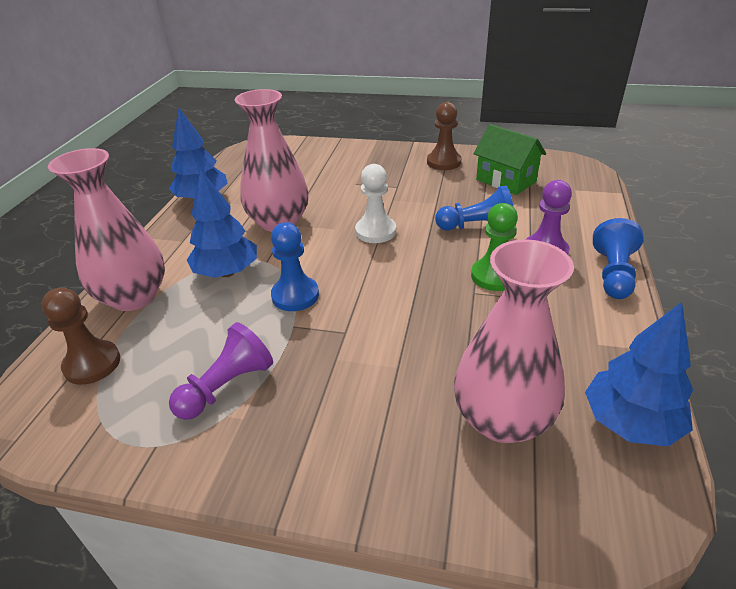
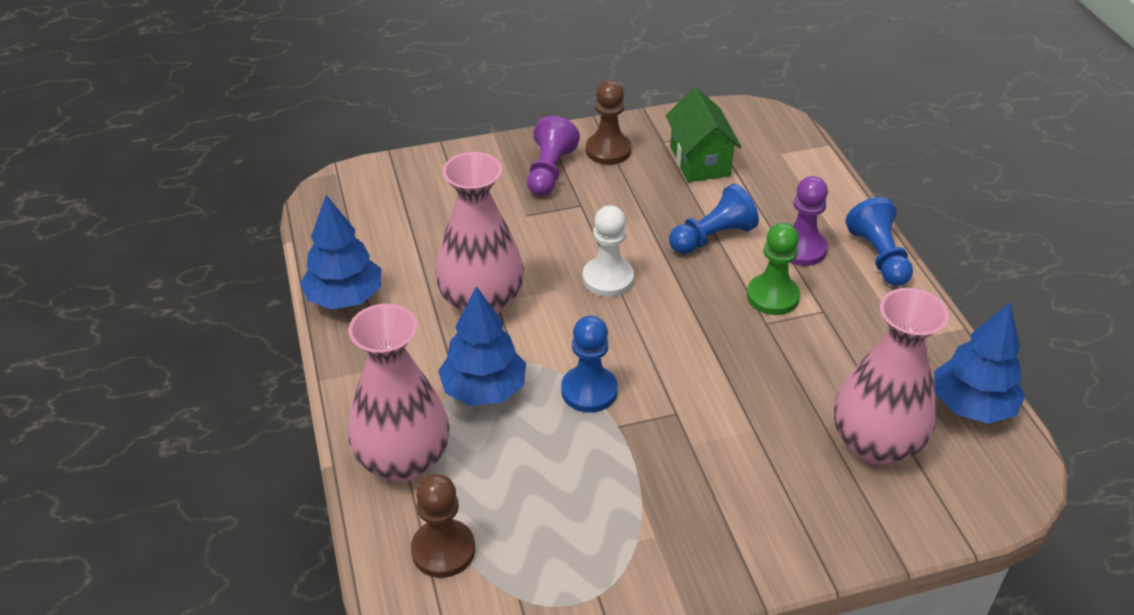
camera: 30 degrees left, 5 degrees up
purple pawn [169,322,273,420] -> purple pawn moved to [527,116,580,196]
green house [473,124,546,195] -> green house turned 60 degrees clockwise [666,88,742,182]

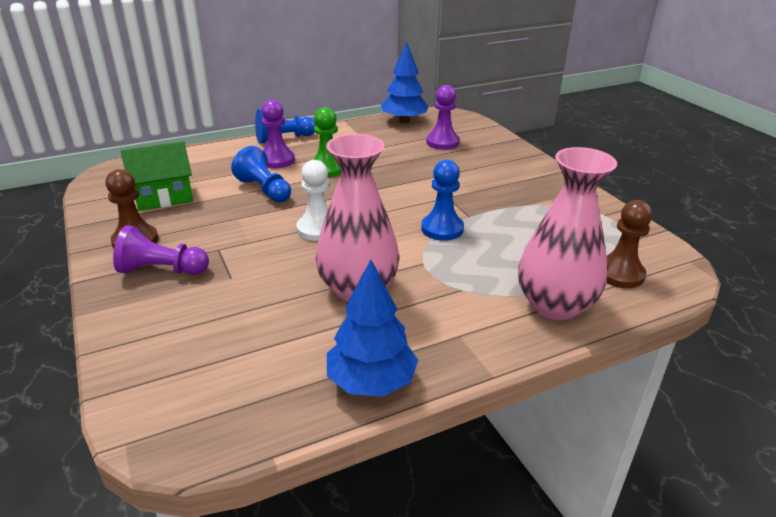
camera: 100 degrees left, 10 degrees down
blue tree [438,286,526,406] -> none
pink vase [834,288,949,465] -> purple pawn [426,85,460,150]

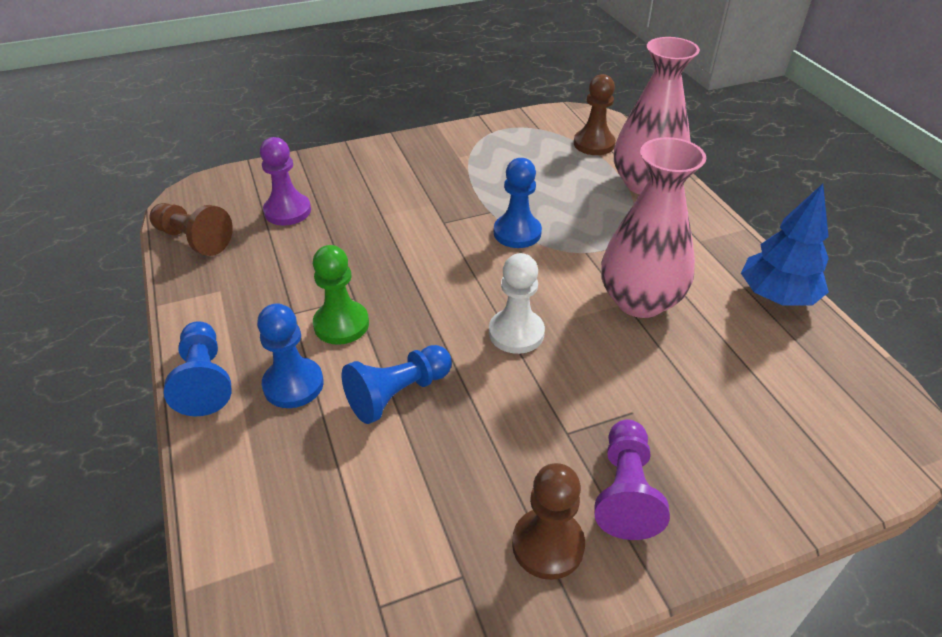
camera: 85 degrees left, 10 degrees up
green house [121,141,193,211] -> none
purple pawn [261,100,295,168] -> blue pawn [257,303,324,408]
blue tree [381,42,429,123] -> brown pawn [150,203,233,256]

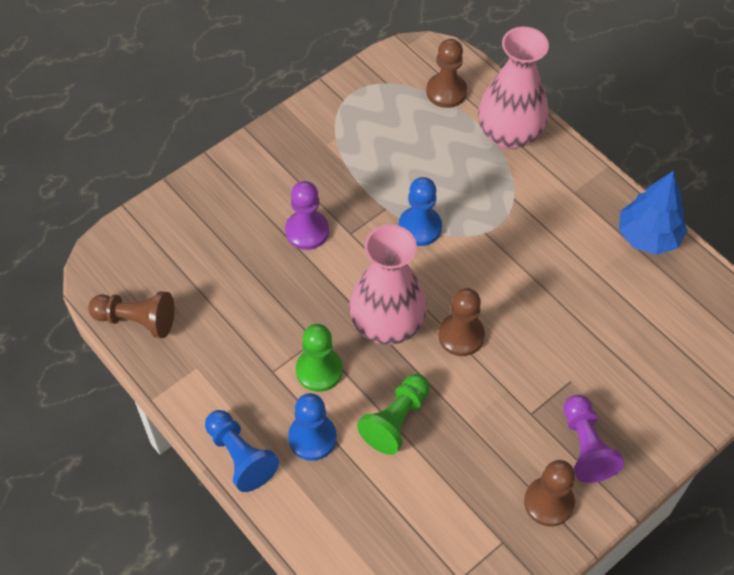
camera: 20 degrees left, 15 degrees up
purple pawn [260,137,311,225] -> purple pawn moved to [285,181,329,250]
blue pawn [342,345,452,424] -> green pawn [357,374,430,455]
white pawn [489,253,545,354] -> brown pawn [438,288,485,356]
pink vase [601,137,706,318] -> pink vase moved to [349,225,427,345]

